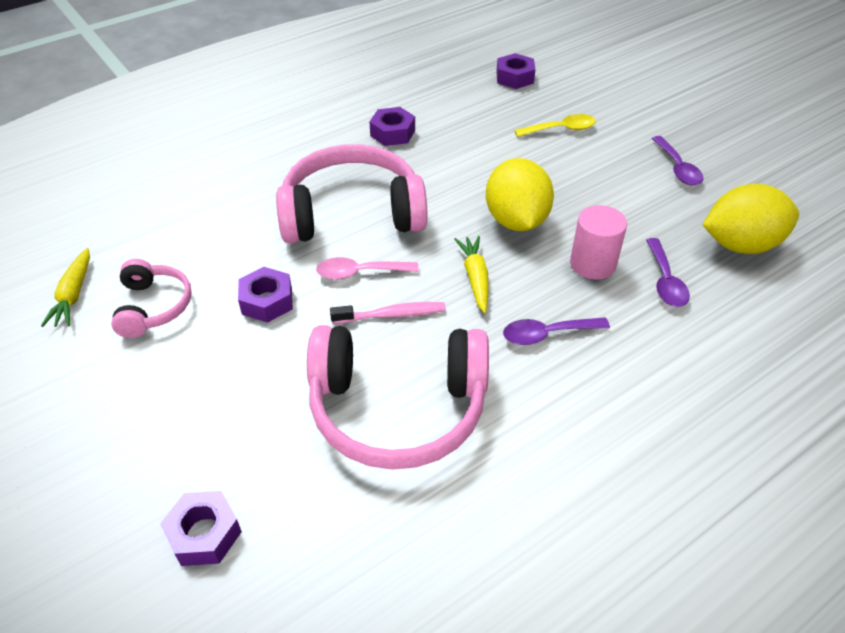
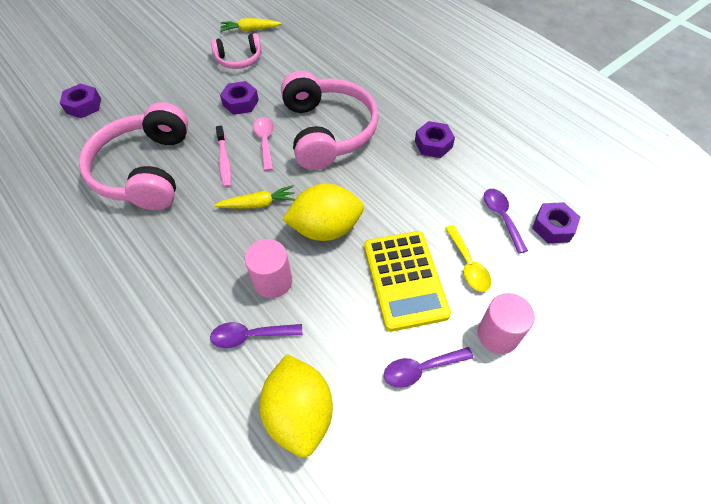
camera: 85 degrees right, 10 degrees up
purple spoon [503,317,610,345] -> purple spoon moved to [484,189,528,254]
none -> yellow calculator [364,231,451,332]
none -> pink cylinder [478,293,535,354]

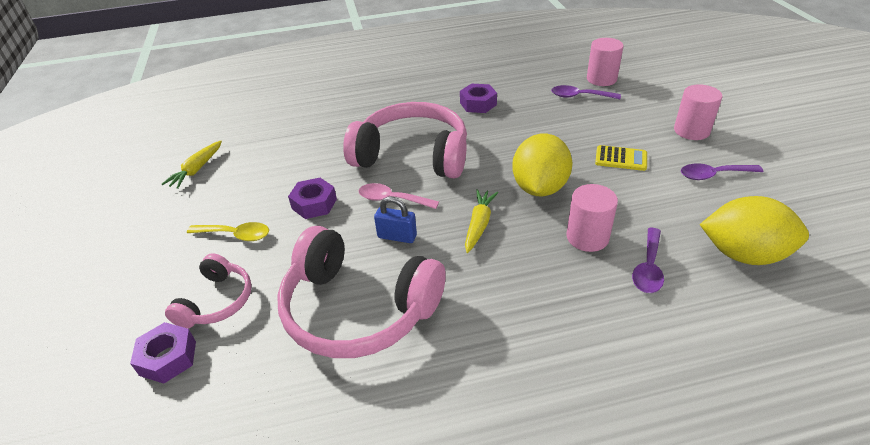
camera: 60 degrees left, 15 degrees down
pink headphones [211,33,262,69] -> pink headphones moved to [165,253,252,328]
pink toothbrush [216,126,231,188] -> blue padlock [374,197,417,243]
yellow calculator [364,231,451,332] -> yellow calculator [595,145,647,171], size x0.51
purple spoon [384,347,474,388] -> purple spoon turned 75 degrees clockwise [681,163,763,180]
yellow spoon [445,225,492,292] -> yellow spoon moved to [187,222,269,241]
purple nut [532,202,580,243] -> pink cylinder [587,38,623,86]

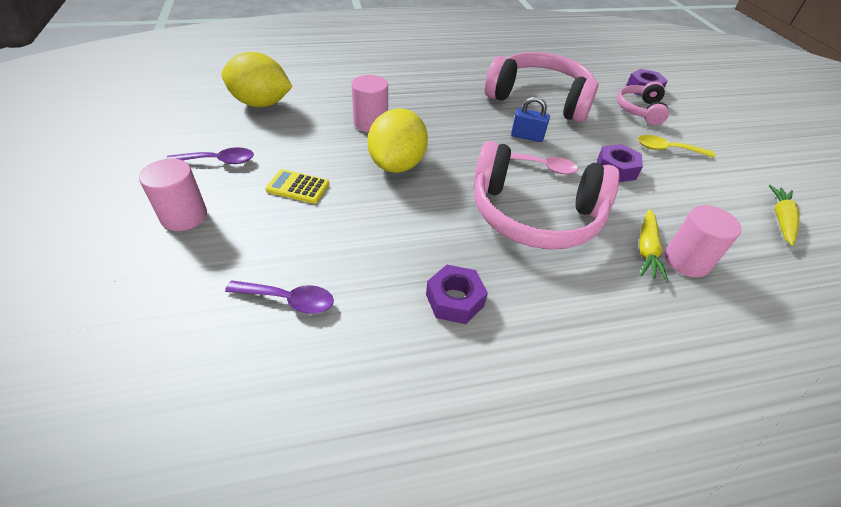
camera: 175 degrees right, 5 degrees up
yellow carrot [465,189,498,253] -> yellow carrot moved to [639,209,669,282]
pink cylinder [587,38,623,86] -> pink cylinder moved to [664,205,741,277]
purple spoon [632,228,664,293] -> none

